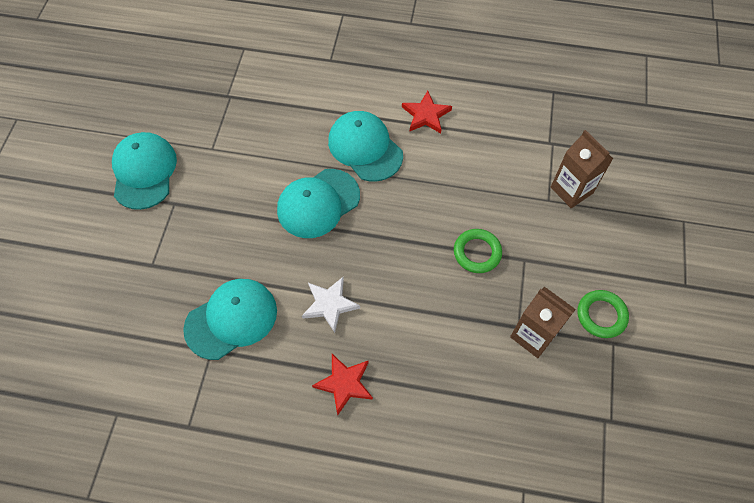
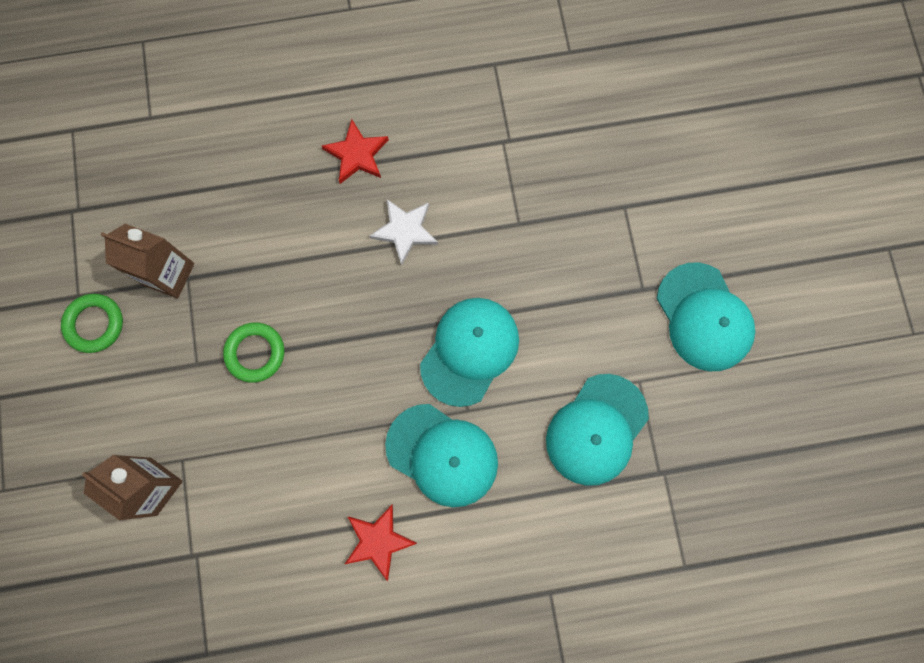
camera: 160 degrees right, 15 degrees up
turquoise cap [183,279,277,360] -> turquoise cap moved to [546,374,649,486]

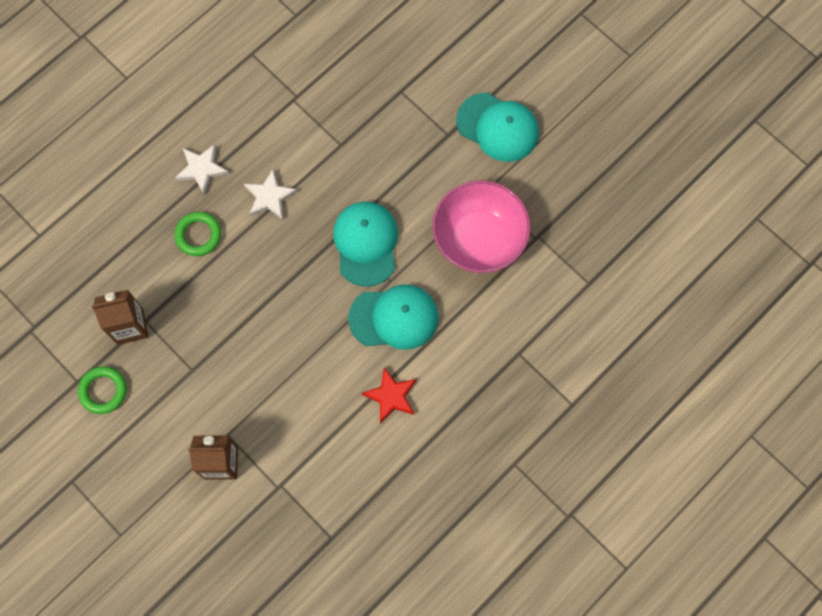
camera: 35 degrees left, 5 degrees down
green ring [223,322,284,383] -> green ring moved to [174,212,221,256]
red star [322,119,389,184] -> white star [175,144,229,195]
turquoise cap [546,374,649,486] -> pink bowl [433,180,531,273]

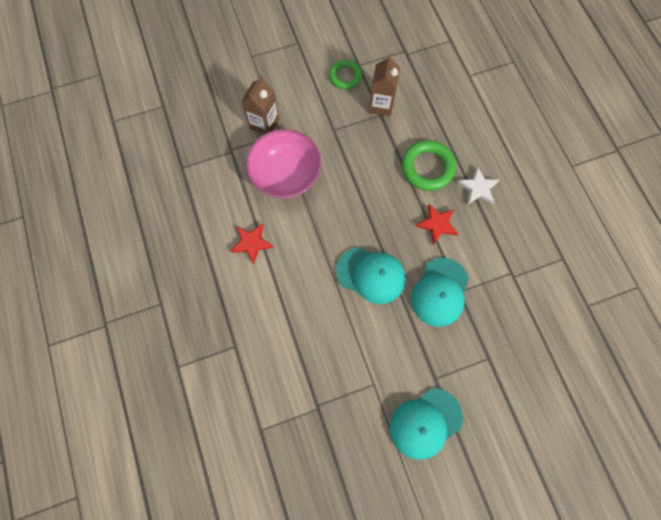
camera: 115 degrees right, 0 degrees up
green ring [174,212,221,256] -> green ring [402,140,456,191], size x1.53
white star [244,169,298,220] -> red star [416,204,458,244]
turquoise cap [348,285,439,350] -> turquoise cap moved to [411,258,469,327]
pink bowl [433,180,531,273] -> pink bowl moved to [246,129,322,199]

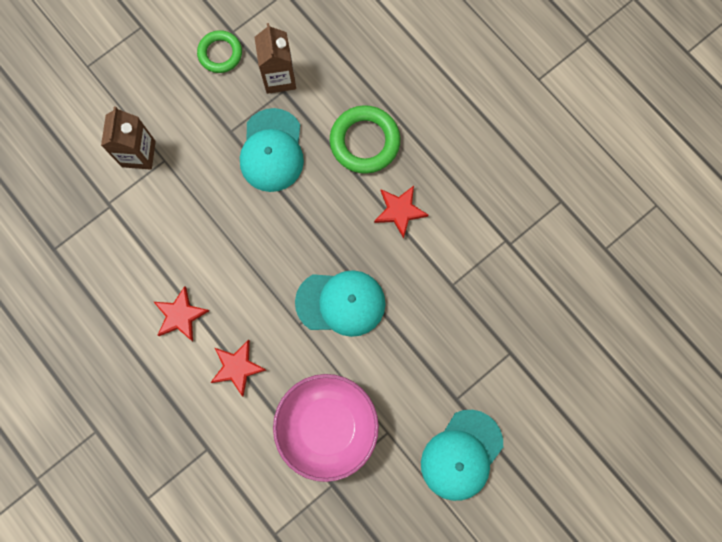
camera: 20 degrees left, 5 degrees up
pink bowl [246,129,322,199] -> pink bowl moved to [273,374,379,482]
turquoise cap [411,258,469,327] -> turquoise cap moved to [240,108,304,192]
white star [457,167,499,205] -> none
none -> red star [210,340,266,397]

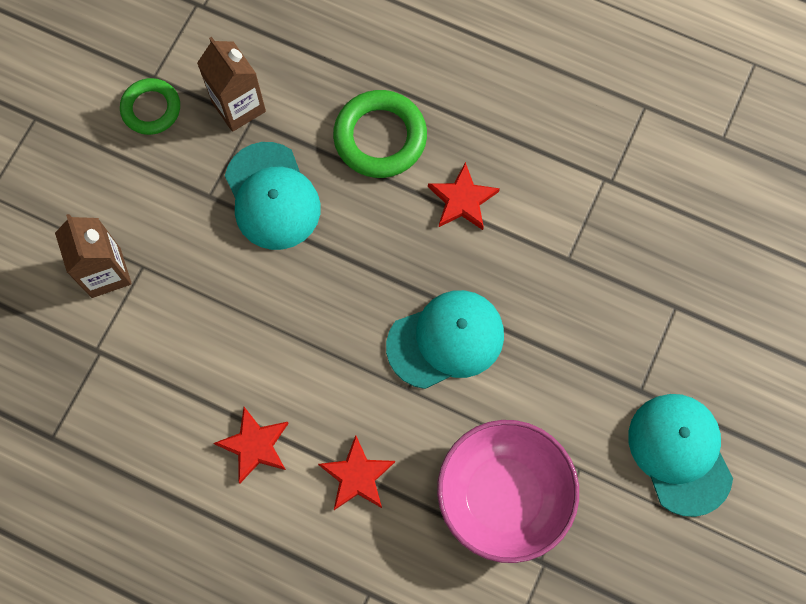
camera: 25 degrees left, 5 degrees down
turquoise cap [421,410,503,501] -> turquoise cap turned 150 degrees clockwise [628,394,733,517]

